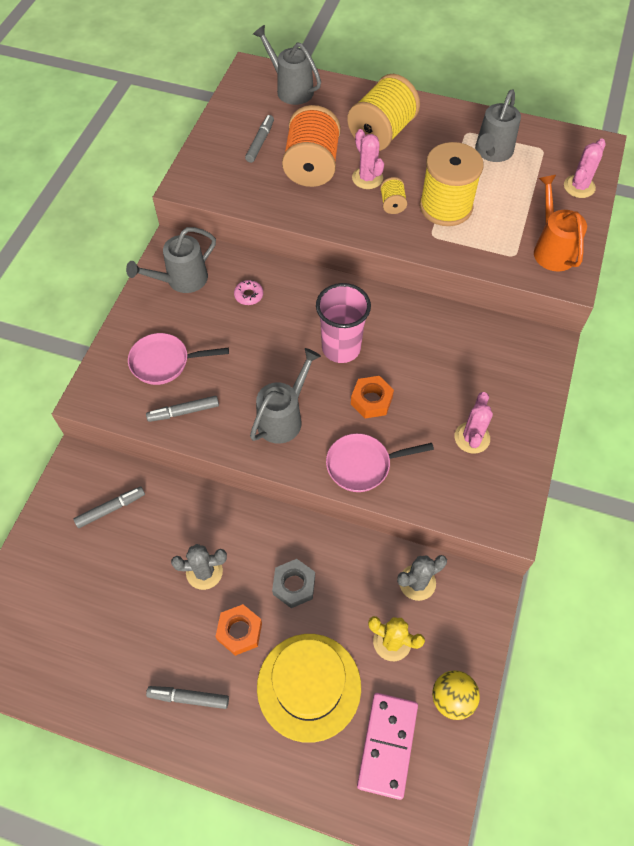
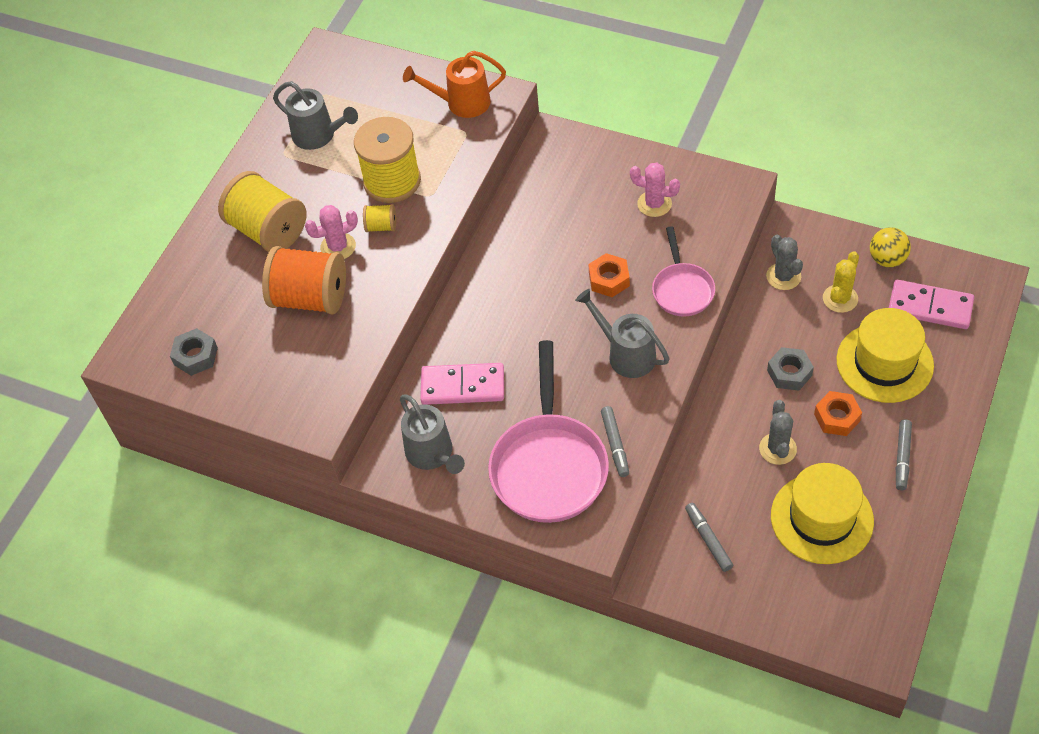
camera: 80 degrees left, 5 degrees down
pink pan [128,333,229,385] -> pink pan [488,340,609,523], size x1.77
pink donut [234,280,263,305] -> pink domino [420,363,504,405]
grey marker [245,115,274,163] -> none
grey watering can [253,25,321,105] -> none
pink cup [316,283,371,363] -> none
pink cactus [564,139,606,198] -> none
none -> grey nut [170,328,218,376]
none -> yellow hat [771,463,874,564]

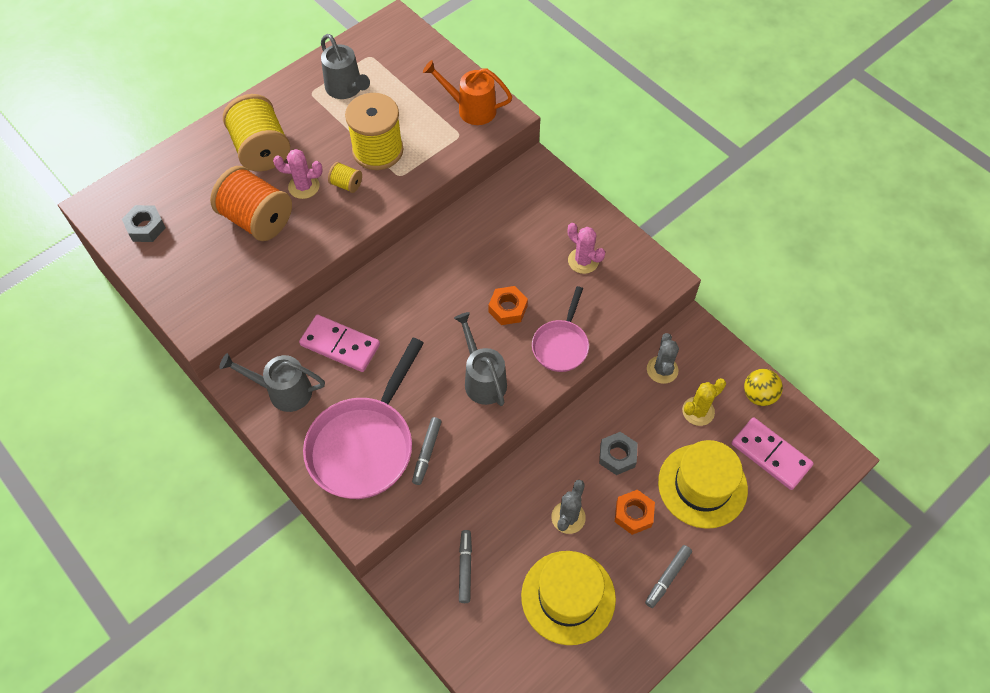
camera: 20 degrees right, 5 degrees up
grey watering can [400,394,465,474] -> grey watering can turned 105 degrees clockwise [219,353,325,412]

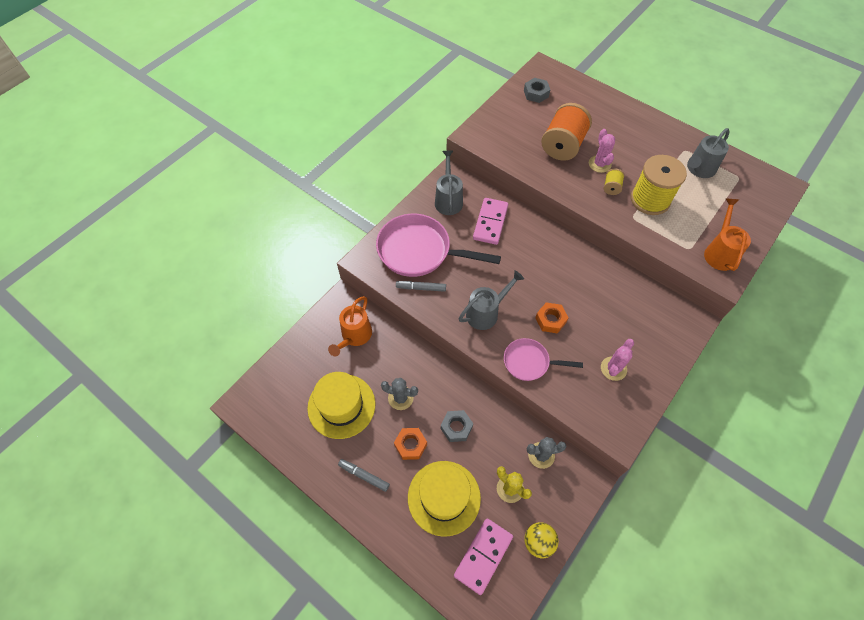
camera: 80 degrees right, 0 degrees up
yellow spool [223,94,290,171] -> none
grey marker [459,530,472,603] -> orange watering can [328,296,372,356]

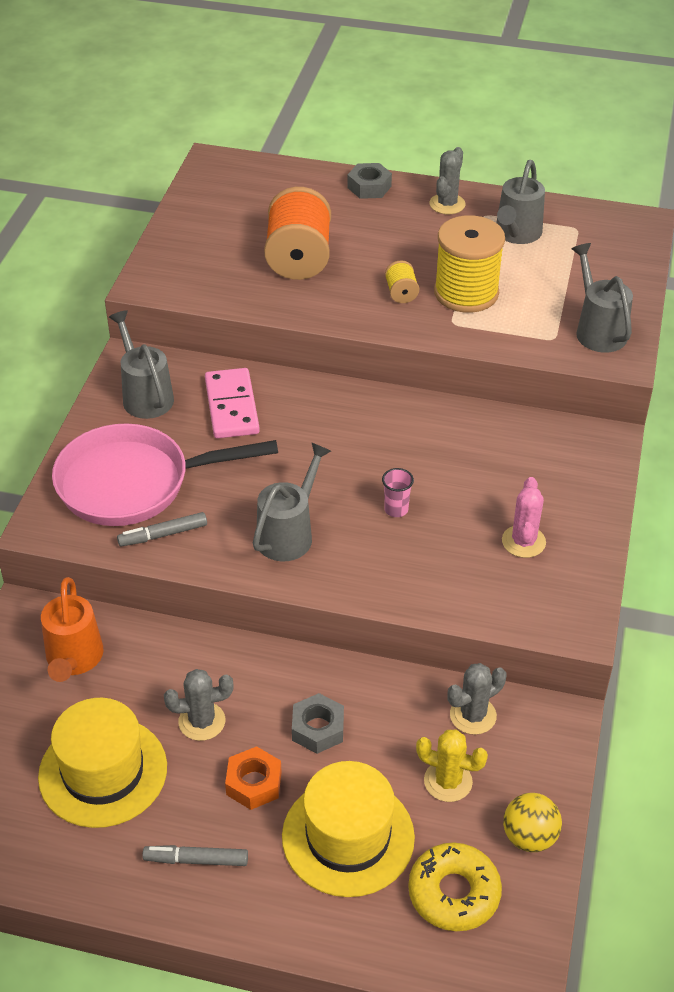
camera: 25 degrees left, 15 degrees down
pink domino [454,518,513,595] -> yellow donut [408,842,502,931]
pink pan [504,338,583,381] -> none
grey nut [524,78,550,103] -> grey nut moved to [347,163,392,199]
orange nut [535,302,569,333] -> pink cup [382,468,414,517]
pink cactus [589,129,615,173] -> none
orange watering can [704,199,751,271] -> grey watering can [572,243,633,353]
none -> grey cactus [429,147,466,214]

